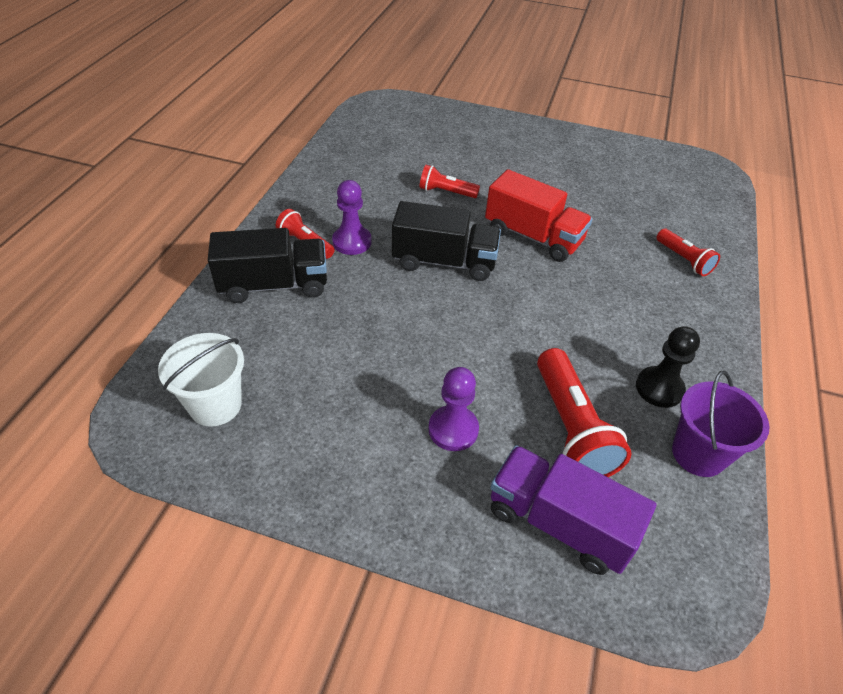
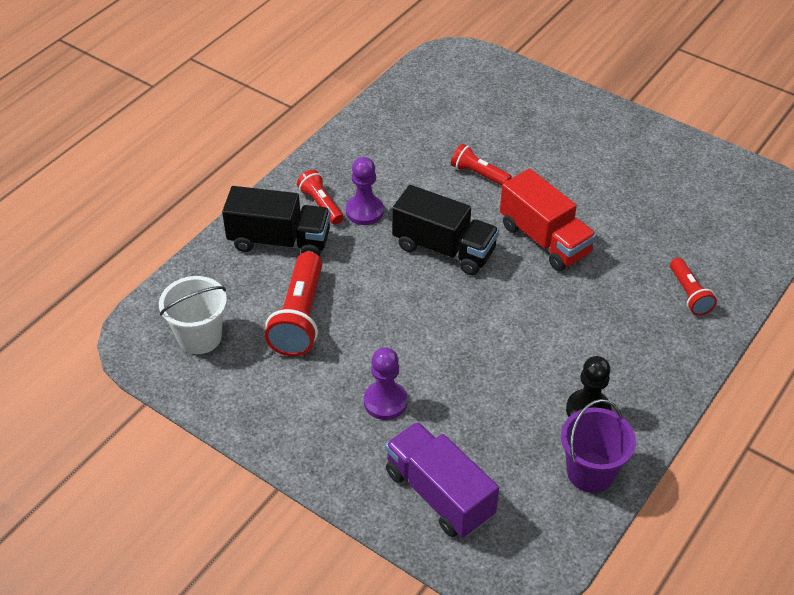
camera: 20 degrees right, 0 degrees up
red flashlight [537,348,632,477] -> red flashlight moved to [265,252,322,356]

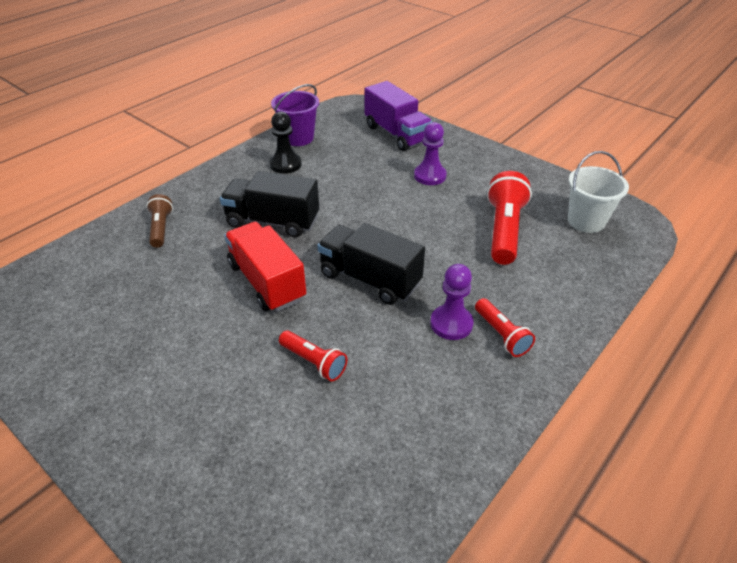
camera: 175 degrees left, 5 degrees down
black truck [222,186,331,256] -> black truck moved to [220,171,319,237]
red flashlight [670,258,717,316] -> brown flashlight [146,194,173,248]

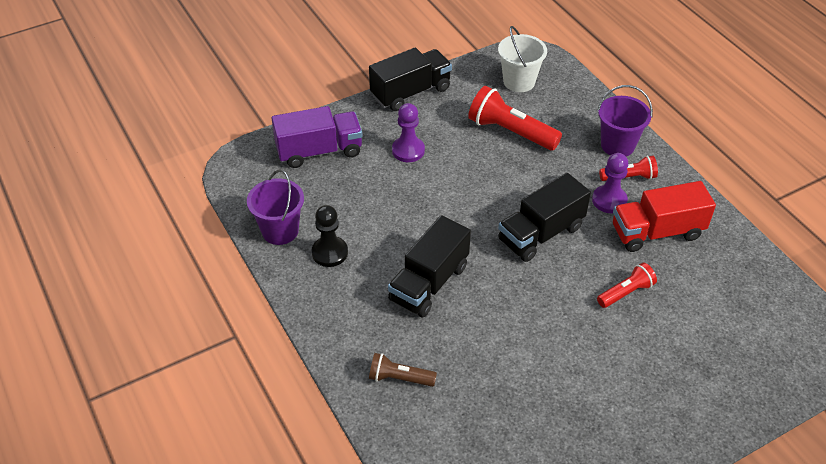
camera: 70 degrees left, 5 degrees up
red truck [224,222,306,312] -> red truck moved to [613,181,716,252]
none -> black truck [369,48,452,111]
none -> purple bucket [597,85,653,156]

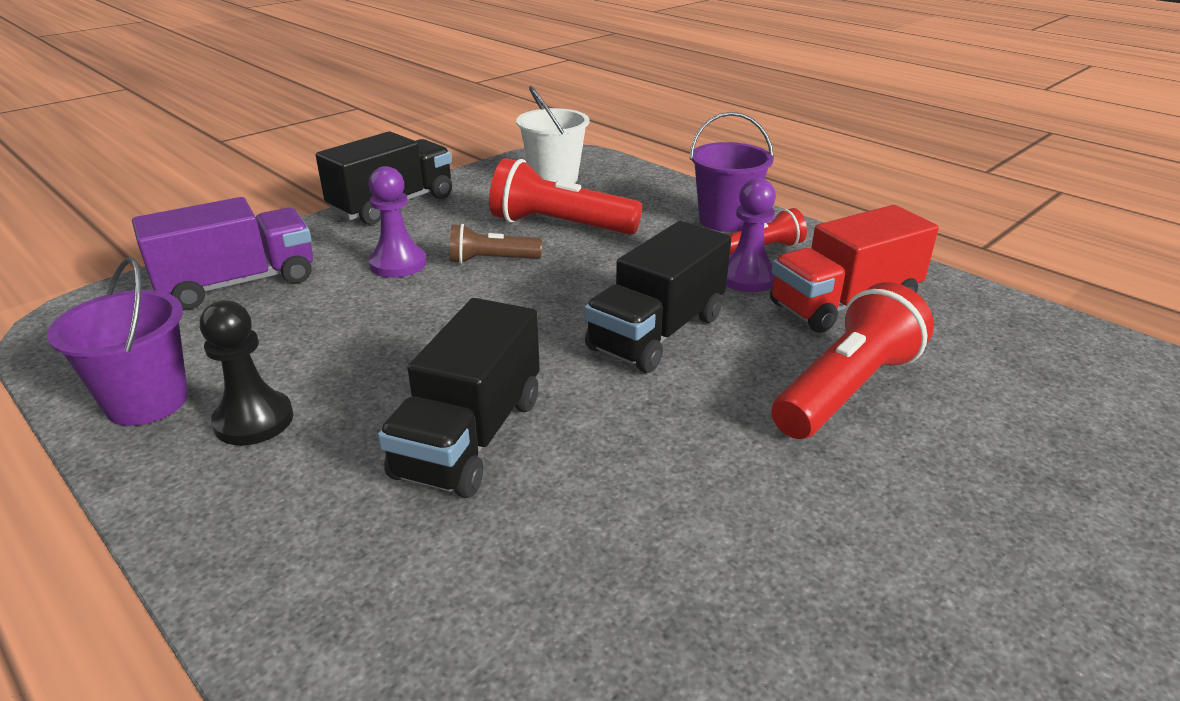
camera: 15 degrees left, 15 degrees down
brown flashlight [369,353,437,387] -> brown flashlight moved to [450,223,542,264]
red flashlight [597,263,657,308] -> red flashlight [771,282,934,439], size x1.74

